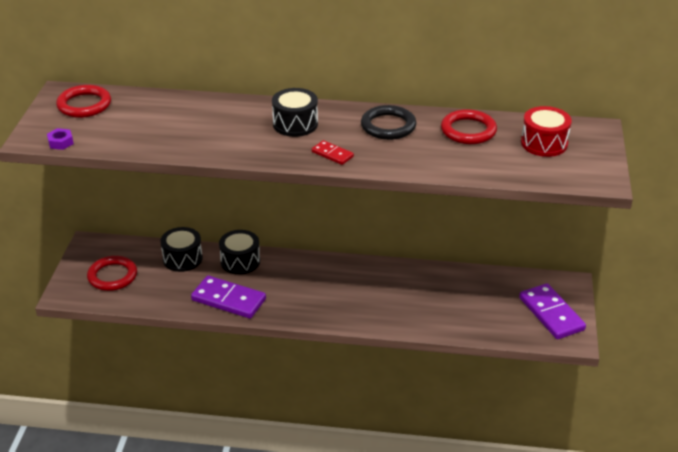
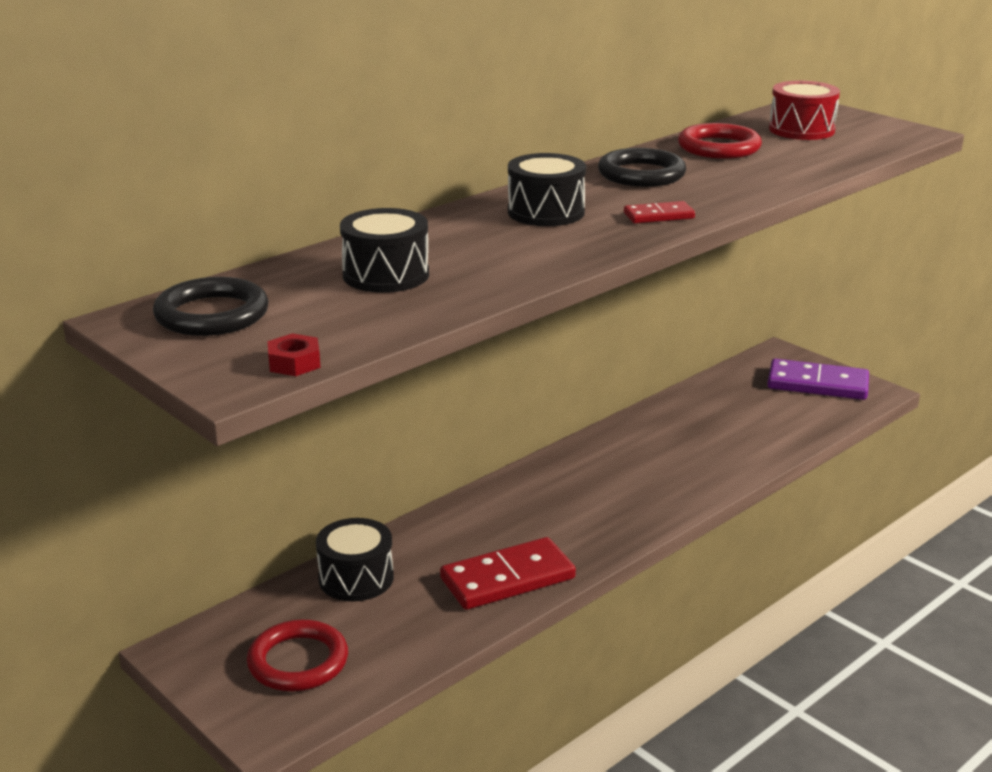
camera: 50 degrees left, 10 degrees down
purple nut [47,128,74,150] -> red nut [268,333,321,376]
red ring [56,85,111,118] -> black ring [153,277,269,336]
purple domino [191,276,266,319] -> red domino [440,537,576,610]
black drum [219,230,260,275] -> black drum moved to [340,208,429,293]

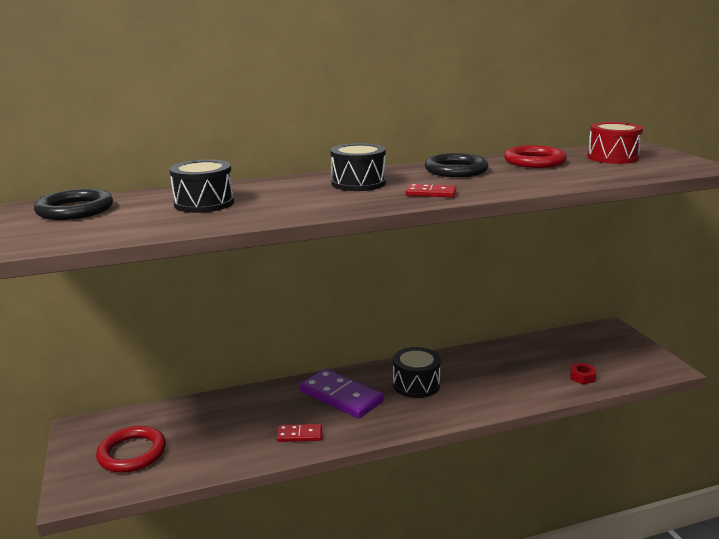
camera: 25 degrees right, 5 degrees down
red nut [268,333,321,376] -> red nut moved to [570,363,596,384]
black drum [316,518,394,601] -> black drum moved to [393,347,441,398]
red domino [440,537,576,610] -> red domino [277,424,322,442], size x0.51
purple domino [767,358,869,400] -> purple domino moved to [300,369,384,419]

